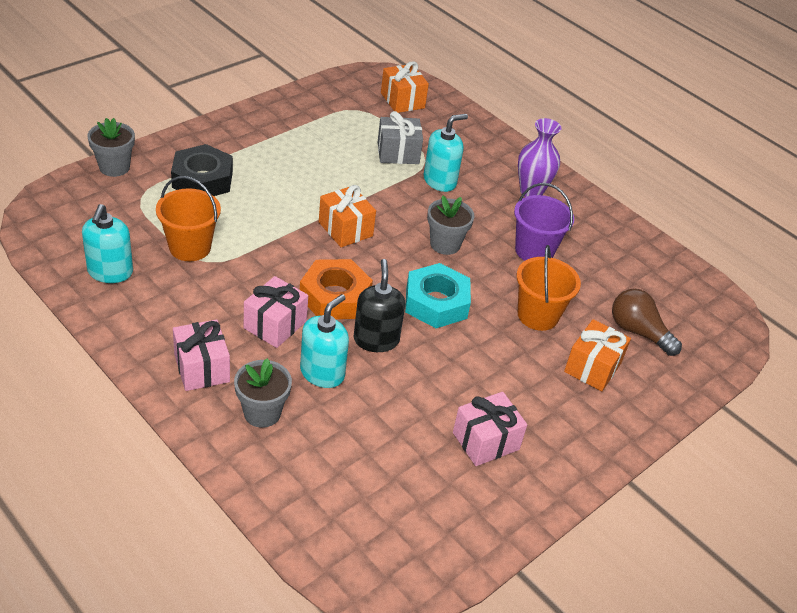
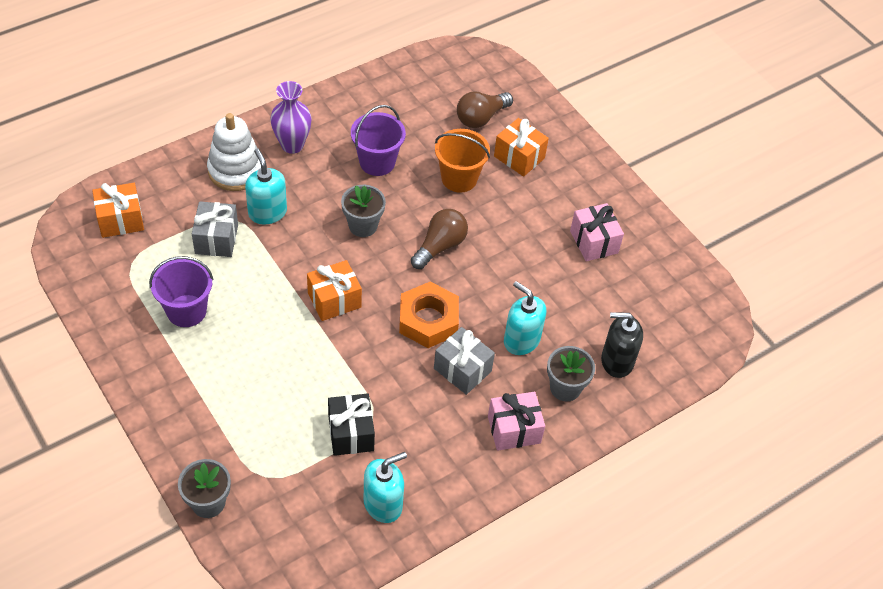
camera: 80 degrees left, 10 degrees up
turquoise soap dispenser [82,204,133,283] -> turquoise soap dispenser turned 45 degrees counterclockwise [364,452,407,523]
orange bucket [156,176,221,261] -> black gift [328,393,375,456]
black nut [171,144,233,196] -> none
pink gift [244,276,308,348] -> grey gift [434,327,495,395]
black soap dispenser [353,259,405,352] -> black soap dispenser moved to [601,312,643,378]
turquoise nut [405,263,471,328] -> brown light bulb [411,209,468,269]
none -> purple bucket [149,256,214,327]
none -> white stacking toy [207,113,261,191]

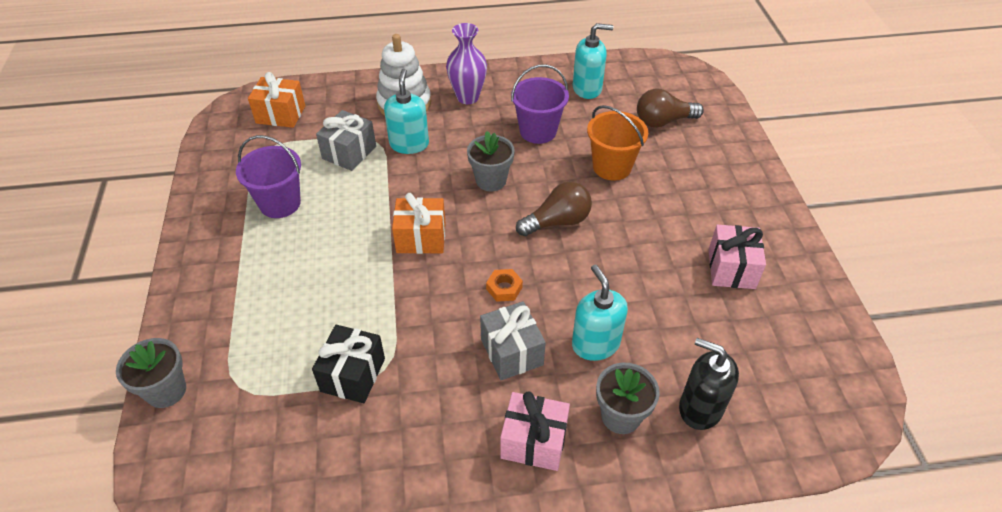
camera: 30 degrees right, 5 degrees down
turquoise soap dispenser [364,452,407,523] -> turquoise soap dispenser moved to [573,23,614,99]
orange nut [399,282,459,348] -> orange nut [486,269,523,302], size x0.48
orange gift [494,118,549,177] -> none

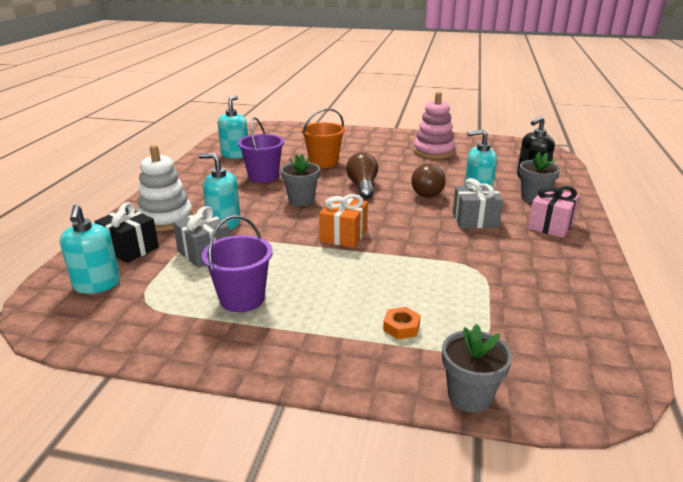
camera: 70 degrees left, 20 degrees down
orange gift [248,72,305,128] -> turquoise soap dispenser [60,205,120,294]
black gift [312,325,385,403] -> black gift moved to [95,202,159,263]
purple vase [446,23,487,104] -> none
orange nut [486,269,523,302] -> orange nut moved to [383,307,421,339]
brown light bulb [637,89,704,128] -> brown light bulb moved to [411,163,446,198]
pink gift [709,225,766,289] -> pink stacking toy [413,92,455,159]

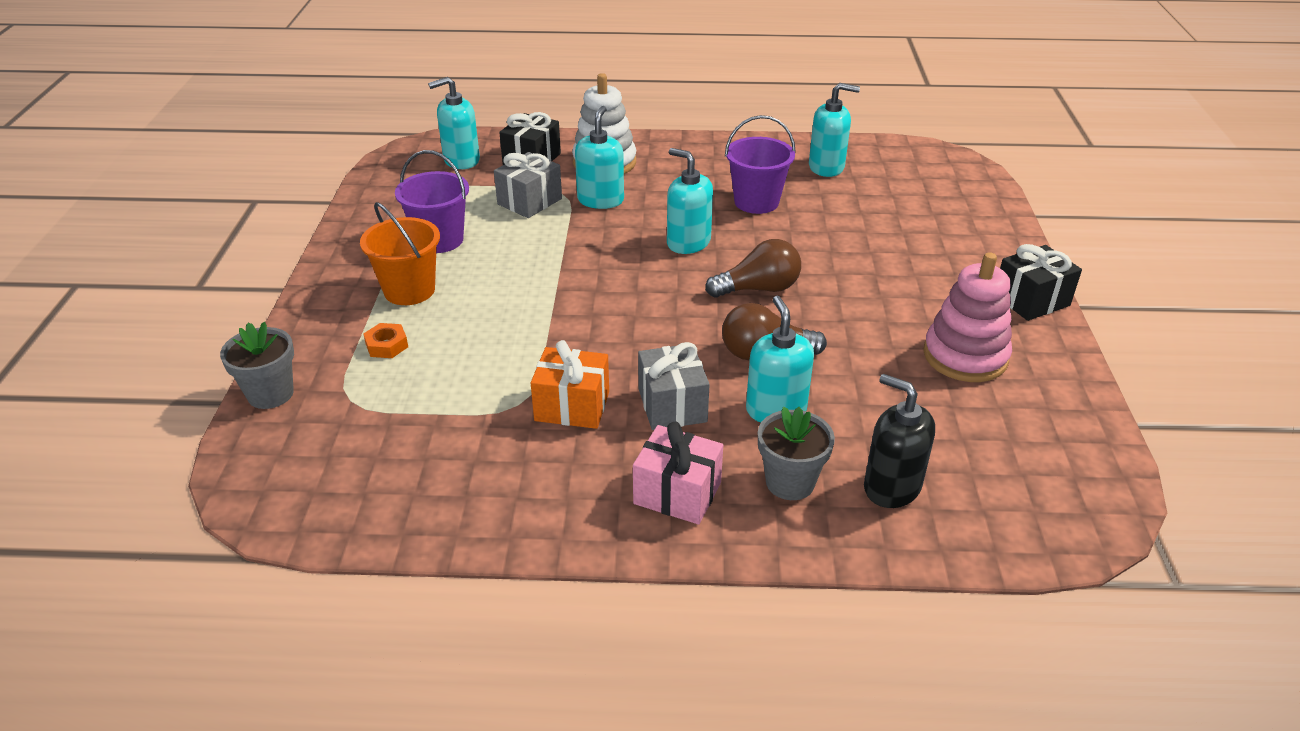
camera: 80 degrees right, 10 degrees up
grey flower pot [281,154,320,206] -> turquoise soap dispenser [667,148,713,254]
orange bucket [301,108,345,168] -> orange bucket moved to [360,202,440,305]
orange gift [319,194,368,248] -> orange gift moved to [531,340,609,429]
none -> black gift [1000,244,1082,321]

